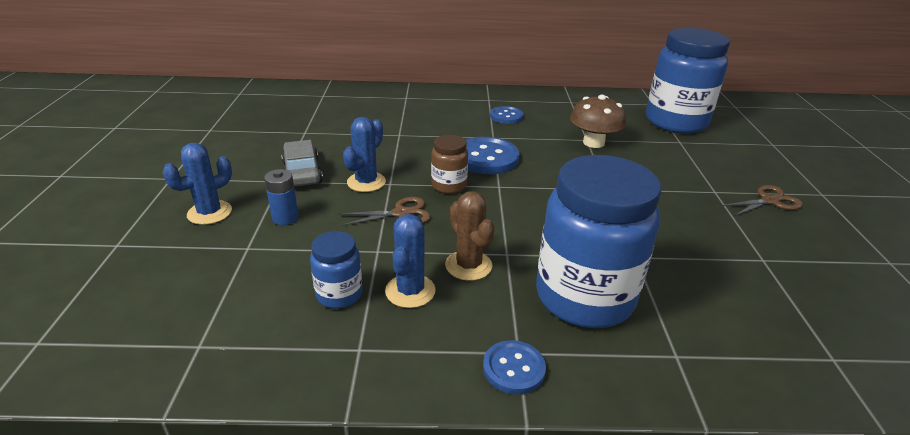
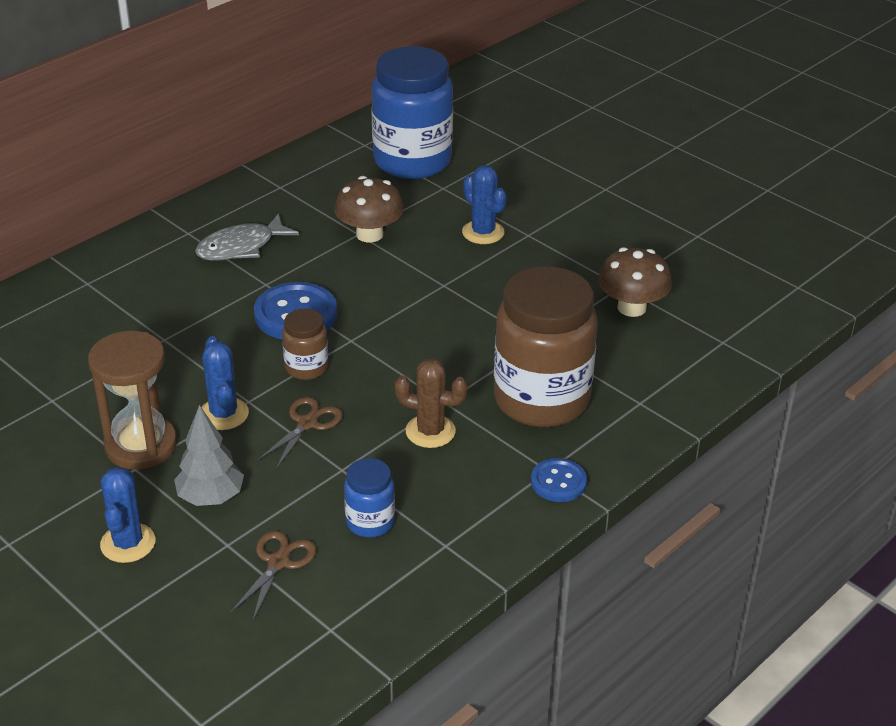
camera: 45 degrees left, 5 degrees up
blue battery [264,169,299,225] -> grey tree [174,405,244,506]
grey car [281,140,323,187] -> brown hourglass [88,331,177,470]
blue cactus [385,214,436,308] -> blue cactus moved to [462,165,507,244]
blue button [490,106,524,124] -> grey fish [195,213,299,261]
blue jar [536,155,661,328] -> brown jar [494,266,598,427]
brown scissors [721,185,803,216] -> brown scissors moved to [230,531,316,622]
none -> brown mushroom [598,247,672,317]

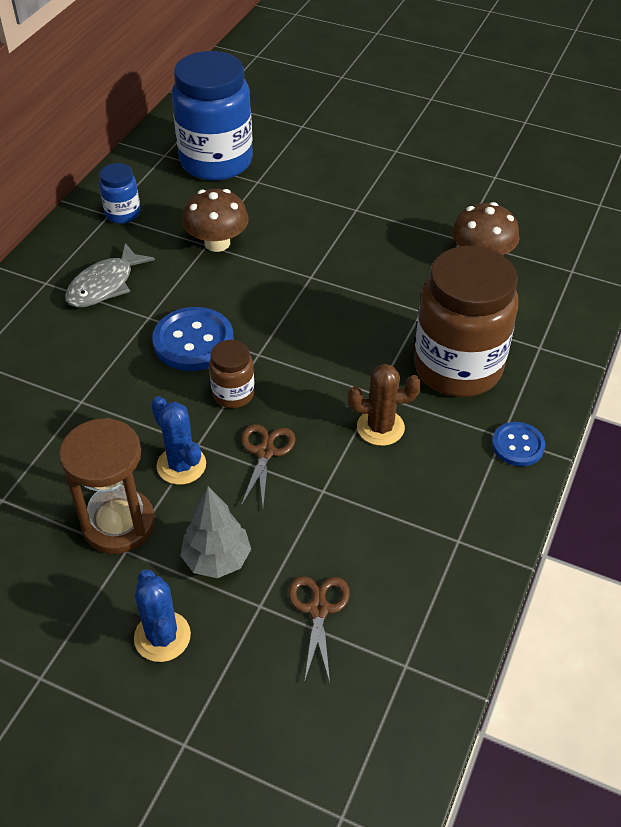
camera: 20 degrees left, 10 degrees up
blue jar [344,458,395,538] -> blue jar moved to [99,163,140,224]
blue cactus [462,165,507,244] -> none

